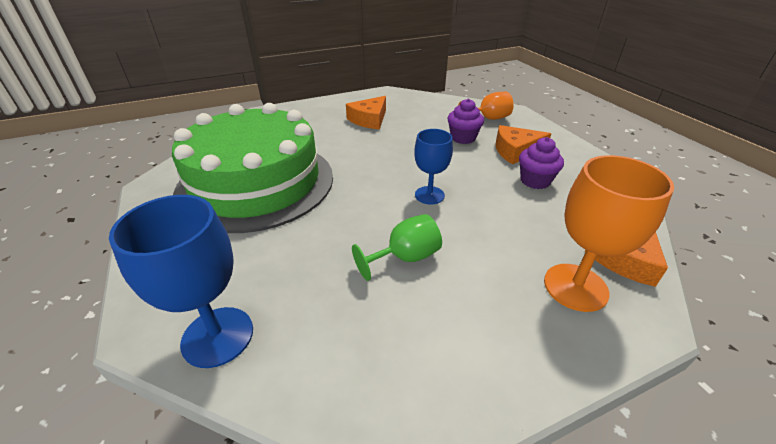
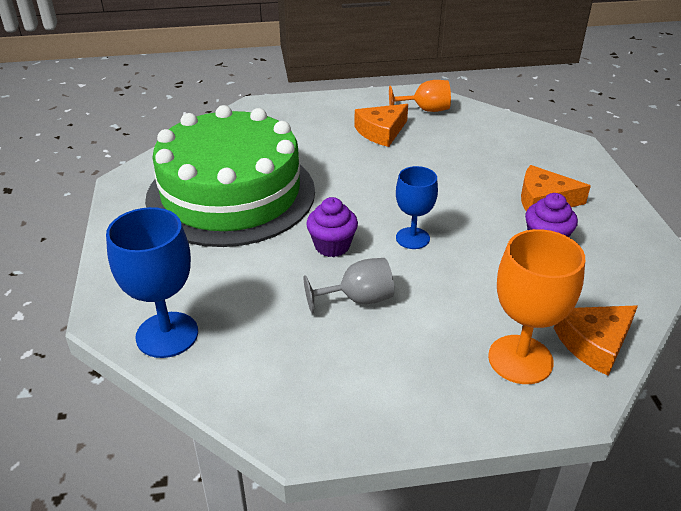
camera: 15 degrees right, 0 degrees up
green goblet [352,214,442,281] -> grey goblet [303,258,394,313]
purple cupcake [447,99,484,144] -> purple cupcake moved to [306,197,358,257]
orange goblet [458,92,514,120] -> orange goblet moved to [389,80,451,112]

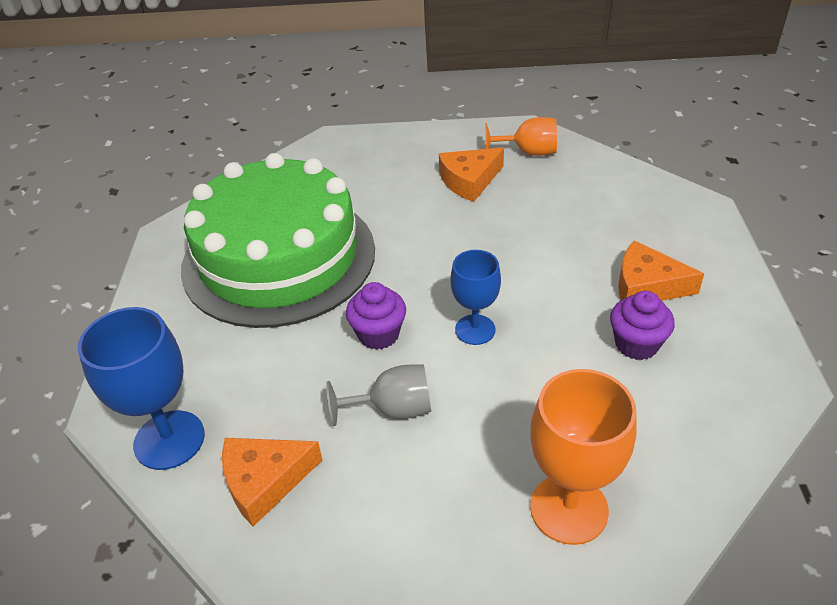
camera: 10 degrees right, 5 degrees up
orange cheese [554,305,638,376] -> orange cheese moved to [222,438,322,527]

